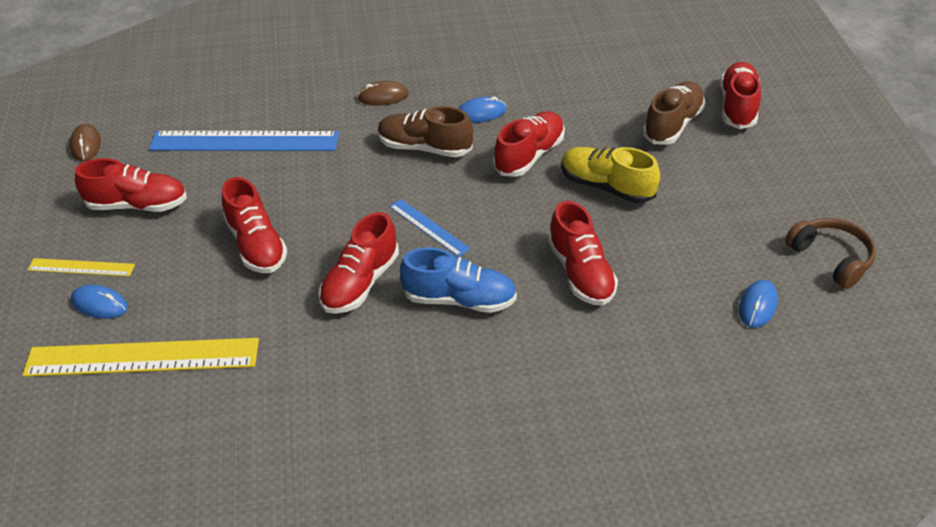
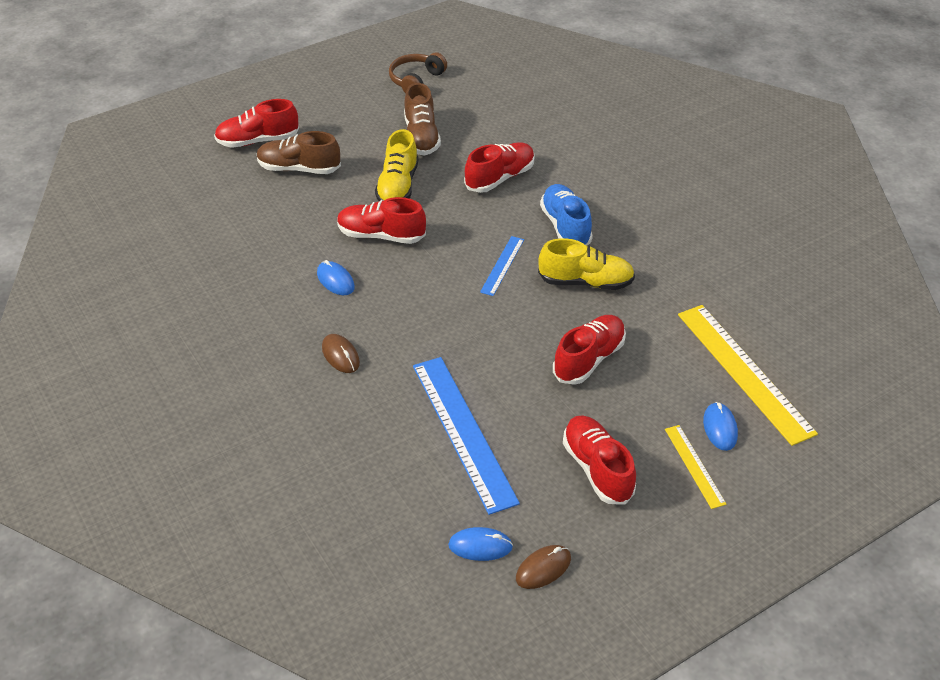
camera: 115 degrees left, 0 degrees up
red shoe [319,212,399,314] -> yellow shoe [538,238,635,290]
brown shoe [378,106,473,157] -> brown shoe moved to [404,83,441,156]
blue mouse [739,280,778,328] -> blue mouse moved to [448,527,513,561]

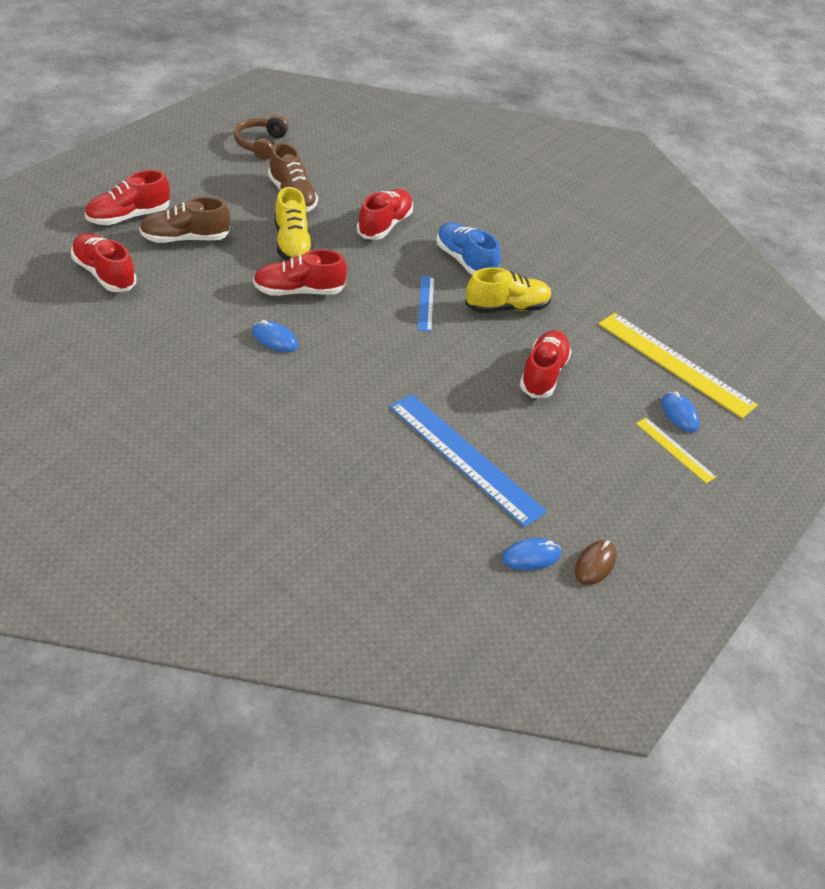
camera: 25 degrees left, 0 degrees up
brown mouse [322,334,360,373] -> none
red shoe [563,415,636,505] -> red shoe moved to [71,233,137,292]

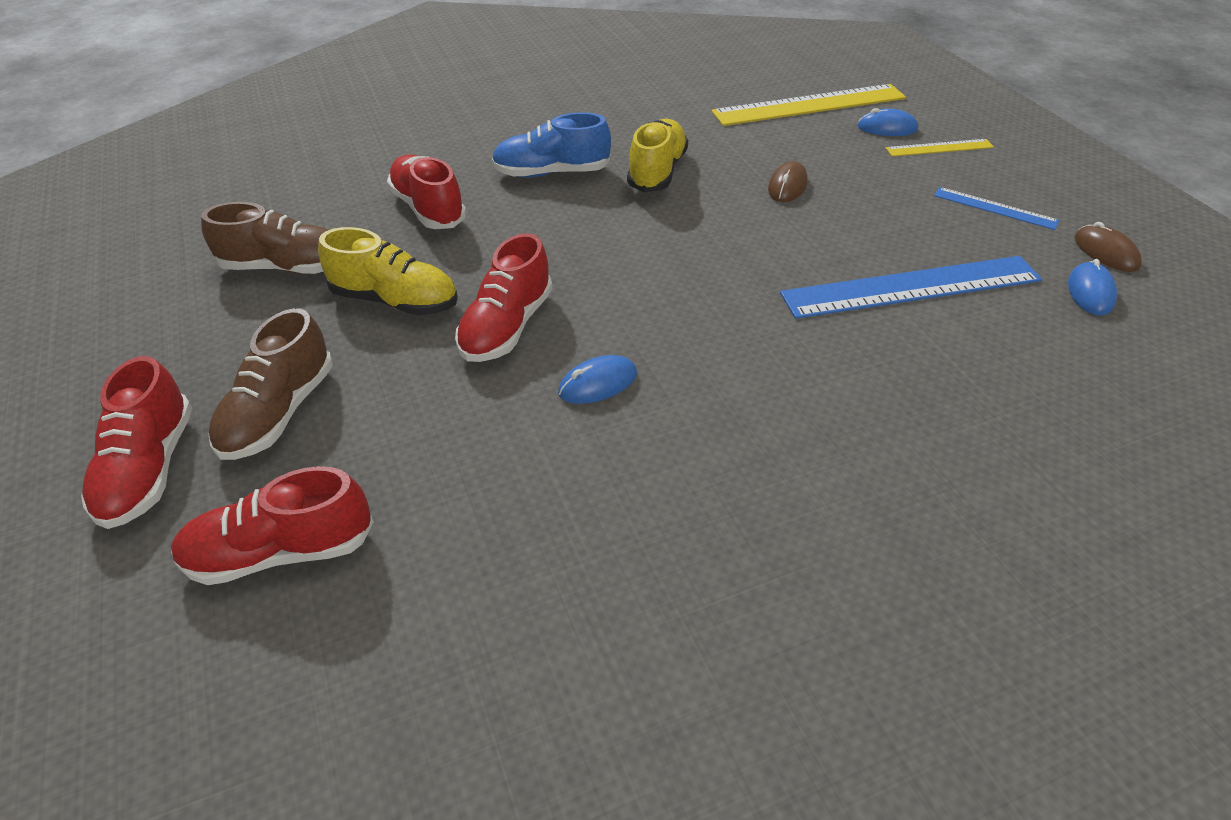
camera: 55 degrees left, 0 degrees up
brown headphones [234,115,289,160] -> none
blue ruler [418,276,434,332] -> blue ruler moved to [934,187,1059,230]
red shoe [520,330,572,398] -> brown mouse [768,161,808,202]

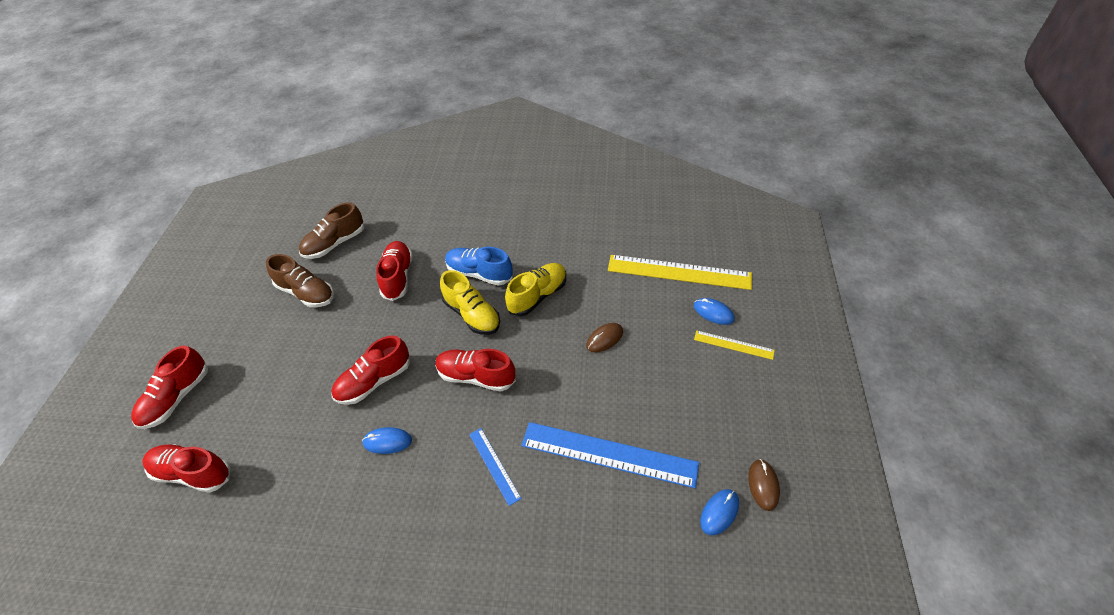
camera: 30 degrees right, 5 degrees up
brown shoe [208,308,333,460] -> brown shoe moved to [299,203,364,259]
yellow shoe [318,227,458,315] -> yellow shoe moved to [440,270,500,335]
blue ruler [934,187,1059,230] -> blue ruler moved to [469,428,522,506]
none -> red shoe [435,349,516,392]

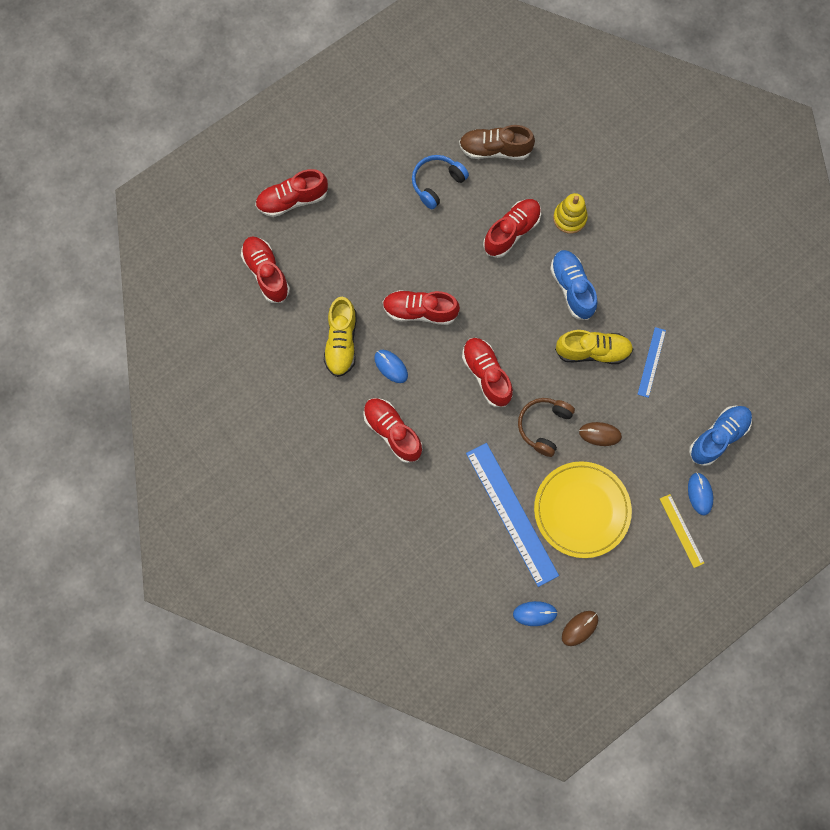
camera: 45 degrees right, 25 degrees up
brown shoe [266,254,334,307] -> blue headphones [412,155,469,209]
yellow shoe [440,270,500,335] -> yellow shoe moved to [324,297,357,377]
blue ruler [469,428,522,506] -> blue ruler moved to [637,327,666,398]
yellow ruler [608,255,752,290] -> blue shoe [689,405,752,466]
none -> red shoe [363,398,423,463]
none -> brown headphones [518,398,575,457]
none -> yellow plate [534,461,632,558]
none -> yellow stacking toy [553,193,588,234]

